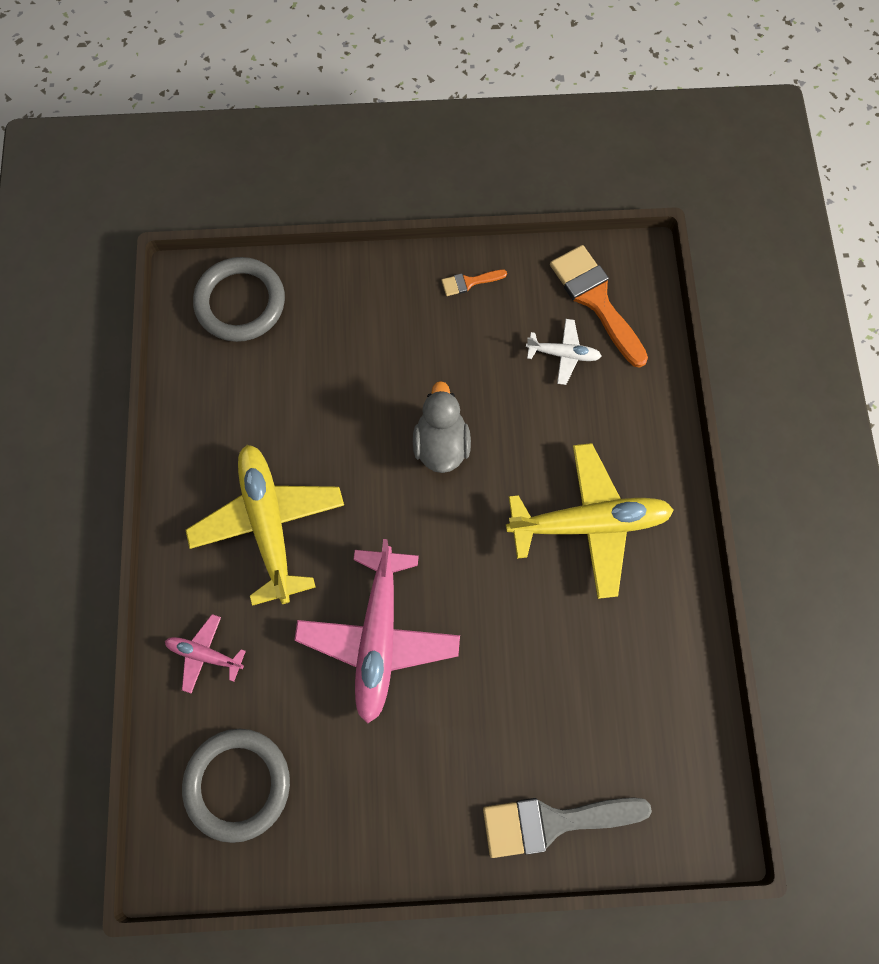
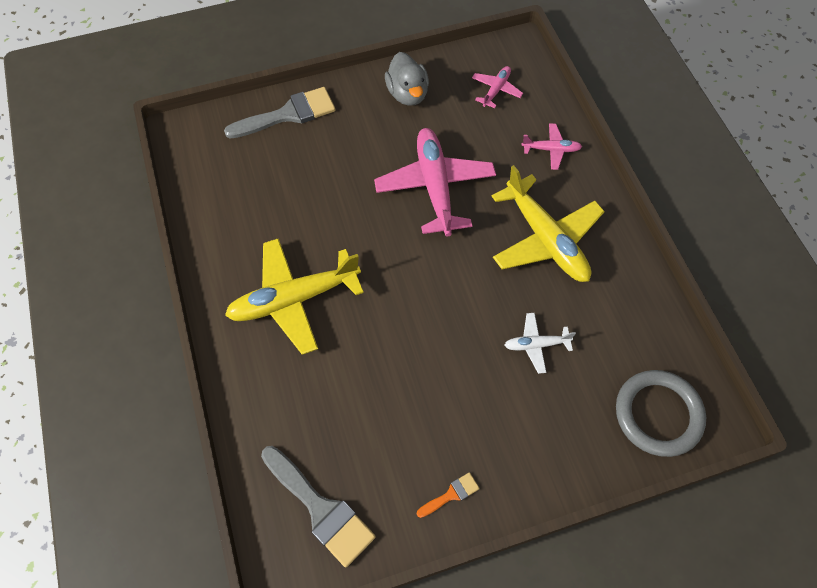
camera: 165 degrees right, 10 degrees down
grey ring [182,729,290,843] -> pink plane [472,66,523,108]
grey duck [413,381,471,473] -> grey duck moved to [385,52,429,106]
white plane [526,319,601,385] -> white plane moved to [504,313,576,374]
orange brush [550,245,648,368] -> grey brush [261,446,376,568]

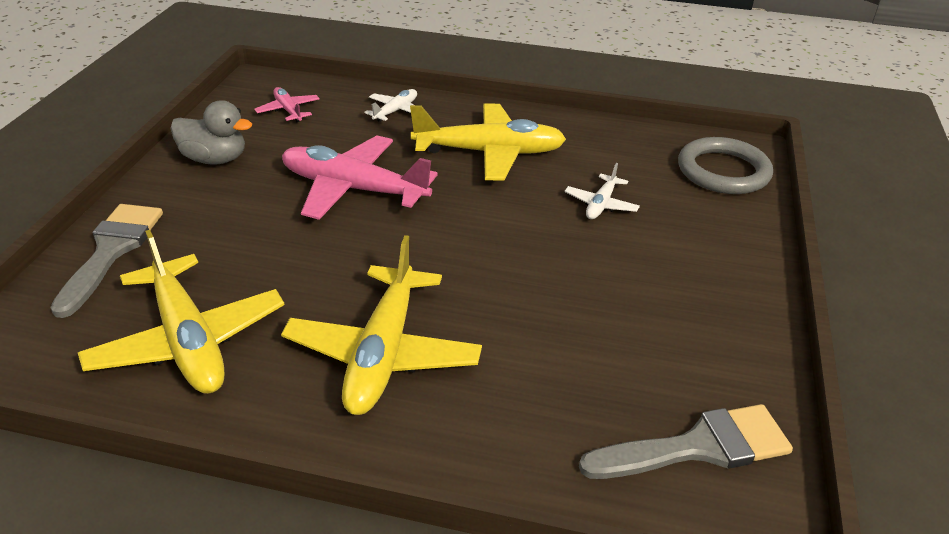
camera: 60 degrees left, 25 degrees down
orange brush [417,472,480,518] -> none
pink plane [522,123,582,170] -> white plane [364,89,417,122]
none -> yellow plane [78,230,284,394]

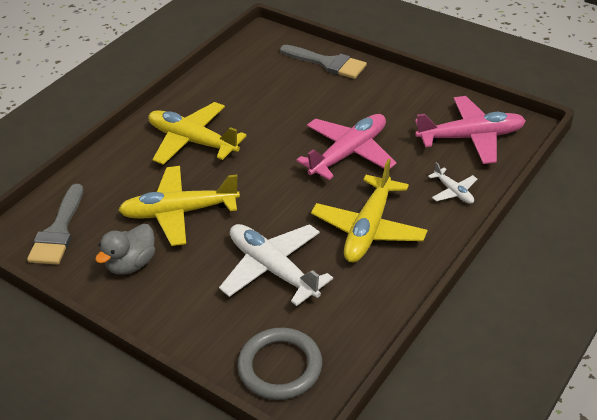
camera: 115 degrees right, 5 degrees up
yellow plane [78,230,284,394] -> yellow plane moved to [118,166,240,246]
grey duck [170,100,252,165] -> grey duck moved to [95,224,155,275]
pink plane [254,87,320,122] -> pink plane [415,96,526,164], size x2.07
white plane [565,163,640,219] -> white plane [219,224,333,306], size x2.07

